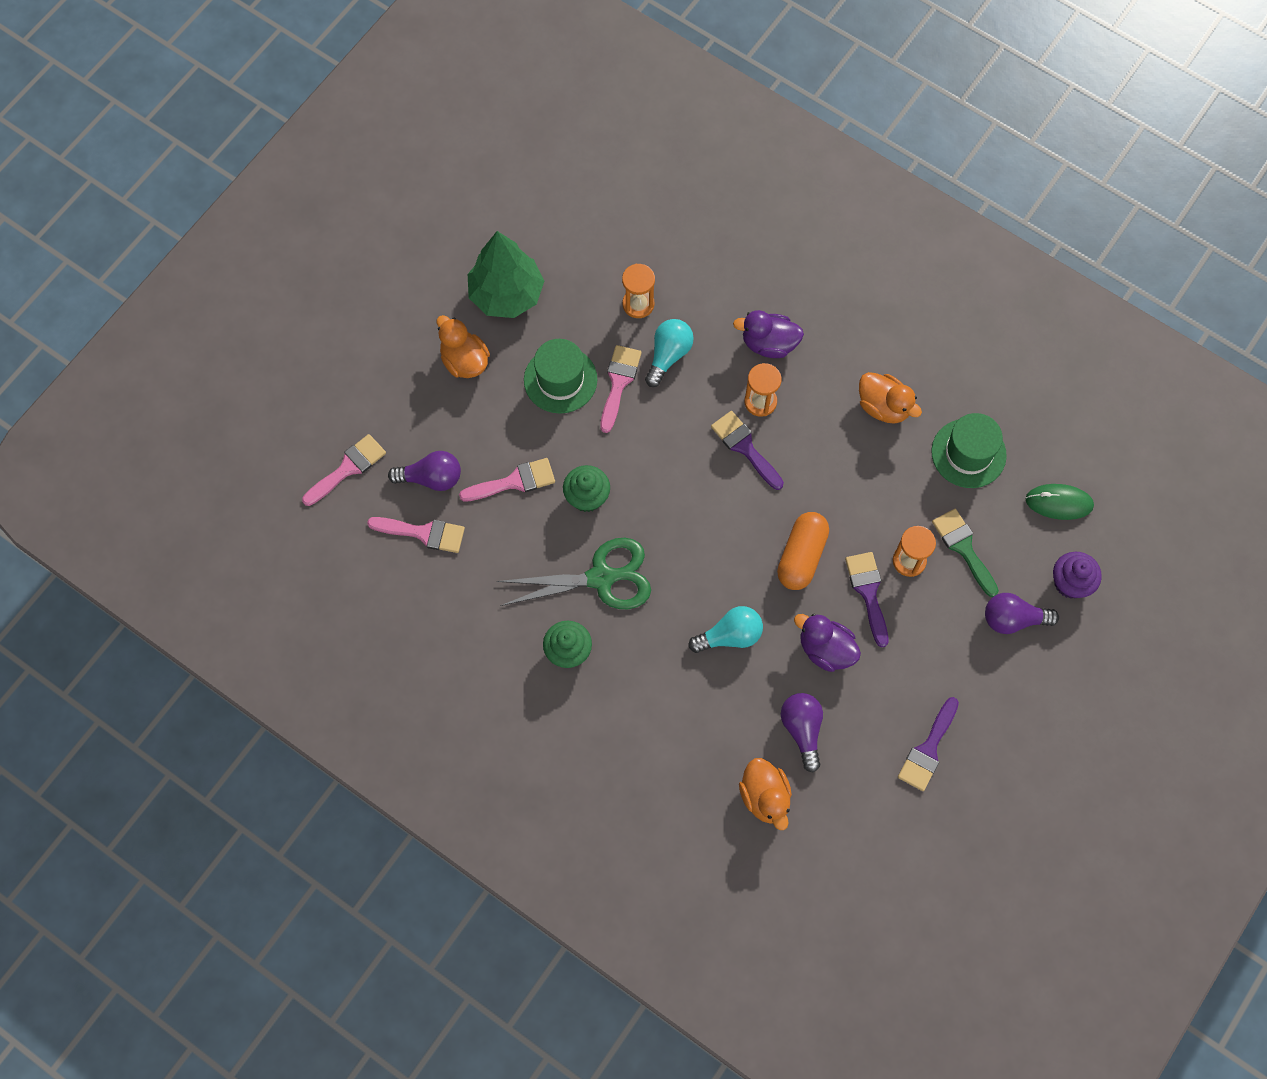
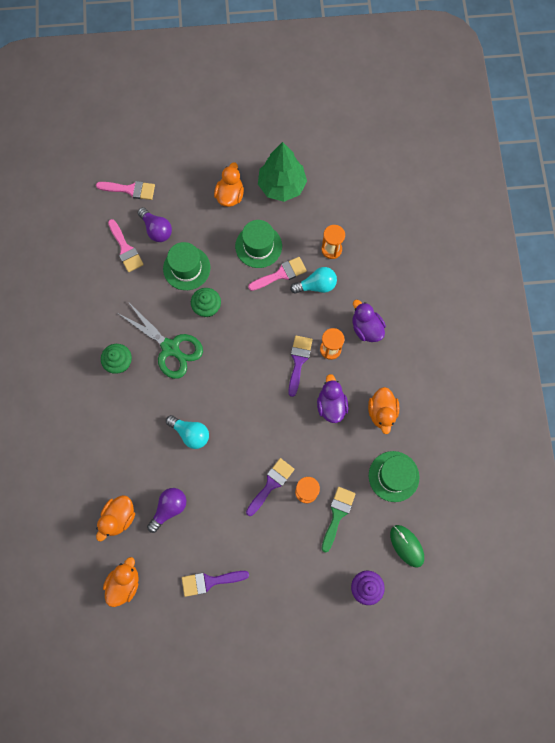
camera: 50 degrees right, 5 degrees up
pink brush [459,458,555,502] -> green hat [163,242,210,290]
orange capsule [777,512,829,590] -> none
purple duck [794,614,861,672] -> purple duck moved to [317,374,349,423]
purple light bulb [985,593,1059,634] -> none
none -> orange duck [103,557,139,607]

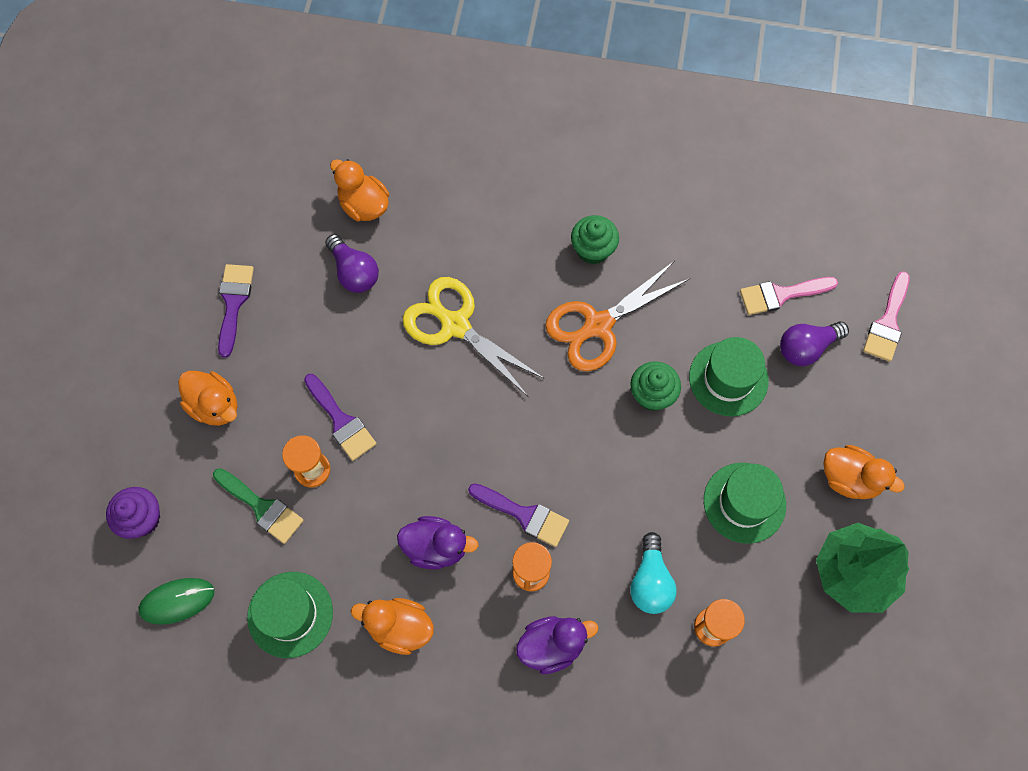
camera: 105 degrees right, 5 degrees down
orange duck [103,557,139,607] -> orange duck moved to [178,371,237,426]
green scissors [119,302,203,379] -> orange scissors [545,261,689,371]
turquoise light bulb [166,415,209,449] -> yellow scissors [403,277,545,396]
pink brush [248,257,307,291] -> none

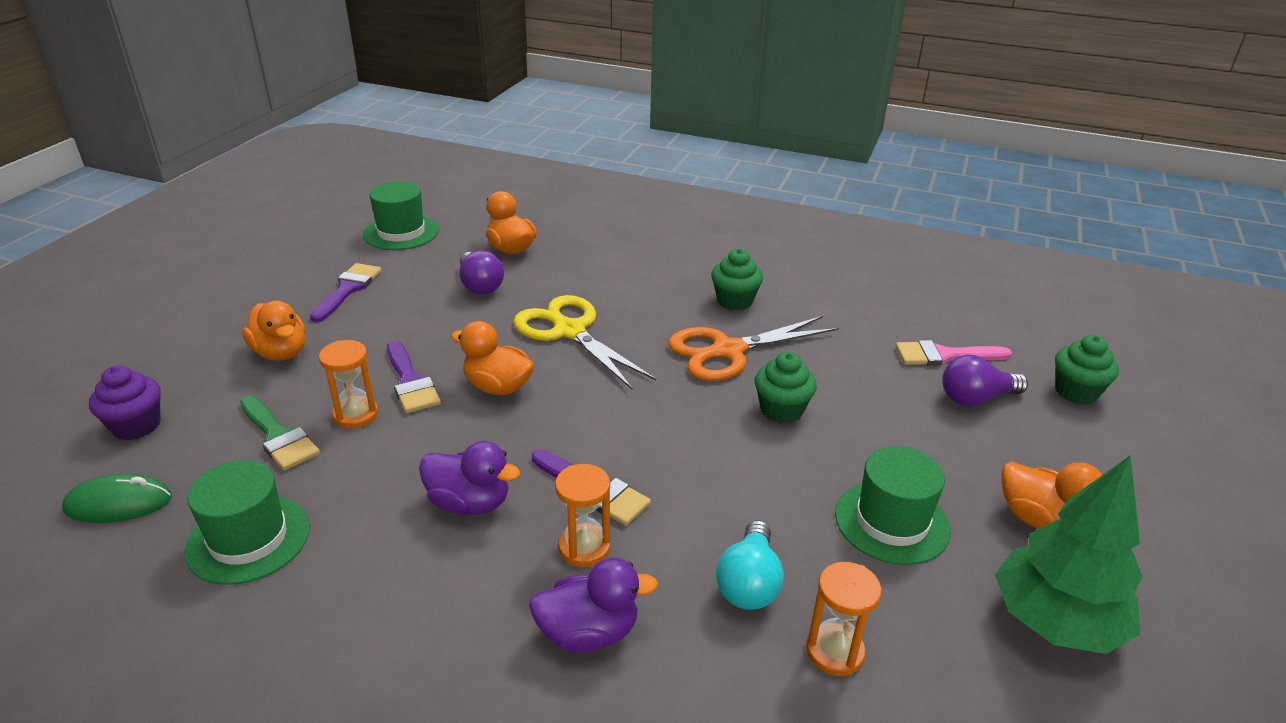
camera: 10 degrees right, 35 degrees down
orange duck [351,598,434,655] -> orange duck moved to [451,321,534,395]
green hat [689,337,769,416] -> green hat moved to [363,181,439,250]
pink brush [863,271,910,362] -> green cupcake [1055,335,1119,404]

